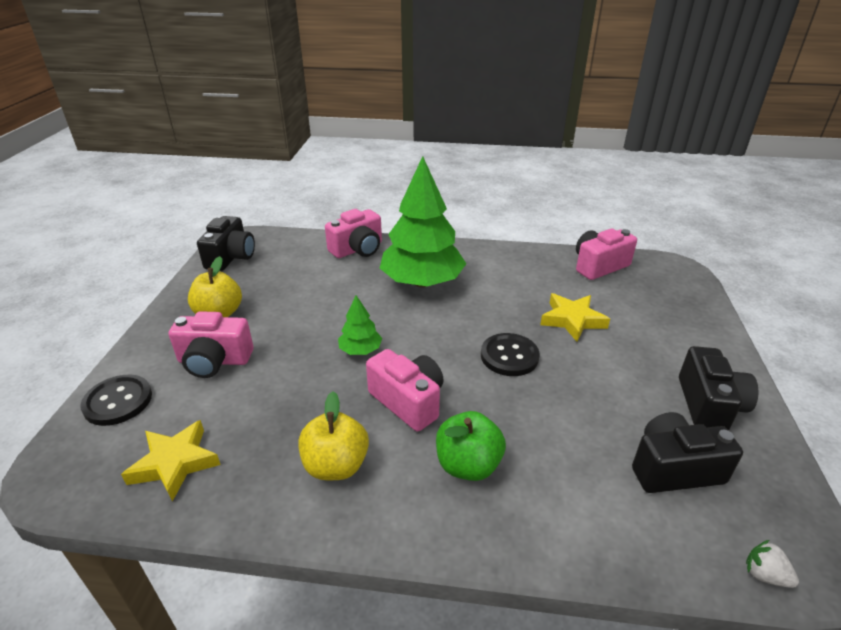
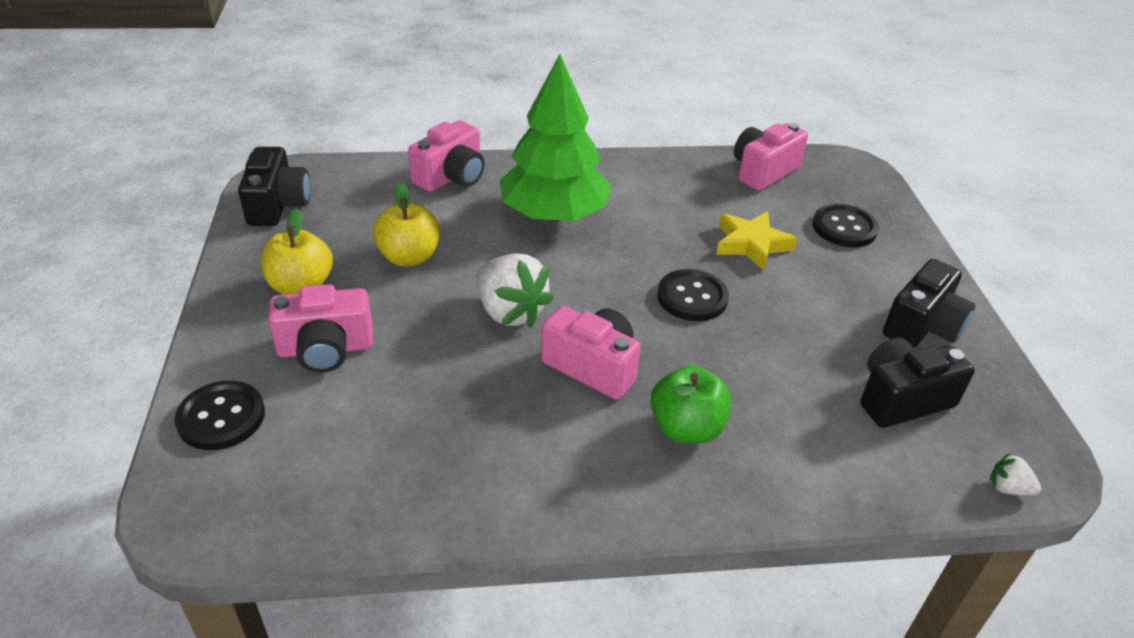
camera: 15 degrees left, 5 degrees up
yellow star [121,420,221,502] -> none
yellow apple [298,391,369,480] -> yellow apple moved to [373,183,440,267]
green tree [338,295,382,355] -> white strawberry [476,253,554,328]
black camera [679,346,759,430] -> black camera turned 45 degrees clockwise [883,259,976,348]
none -> black button [813,204,879,247]

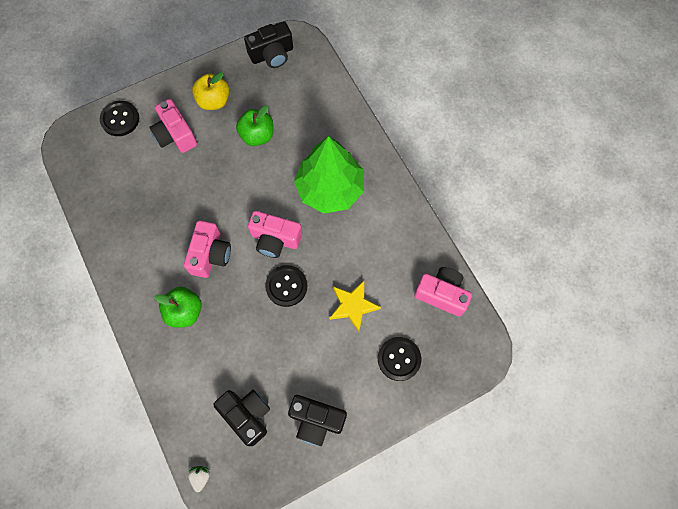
camera: 70 degrees right, 30 degrees up
yellow apple [373,183,440,267] -> green apple [236,105,274,146]
pink camera [408,120,484,192] -> pink camera moved to [248,211,302,258]
white strawberry [476,253,554,328] -> none

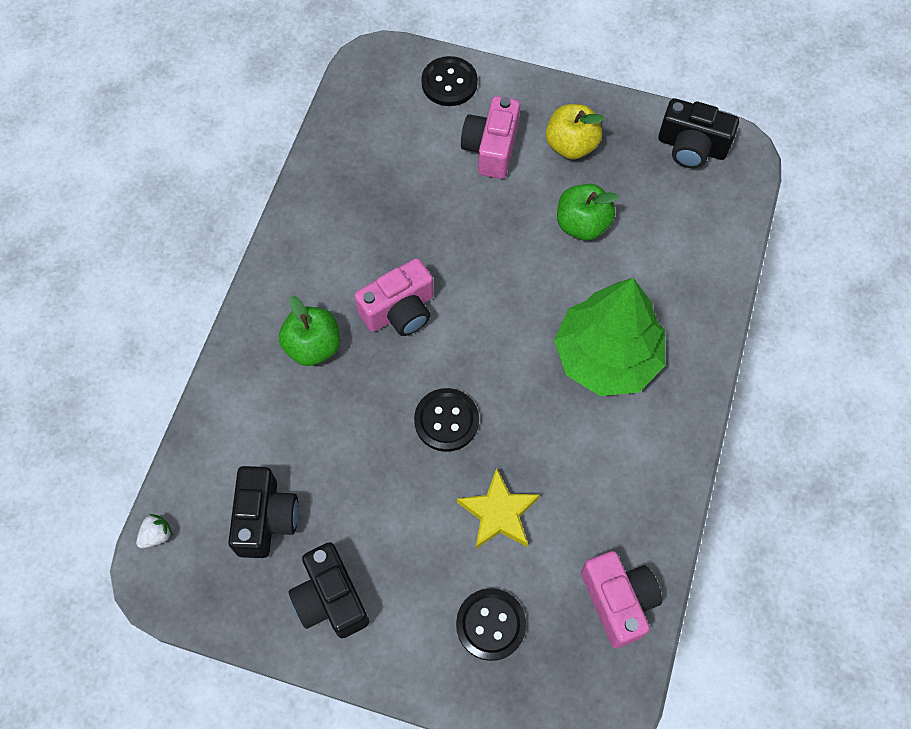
camera: 45 degrees right, 5 degrees down
pink camera [248,211,302,258] -> none

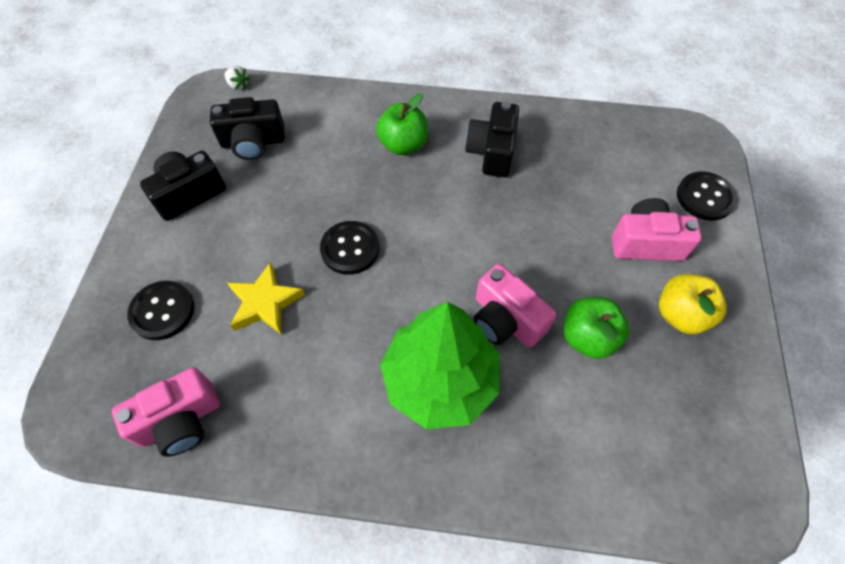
camera: 80 degrees right, 5 degrees down
pink camera [354,258,434,336] -> pink camera moved to [474,264,556,348]
black camera [658,98,739,169] -> black camera moved to [465,101,519,177]

